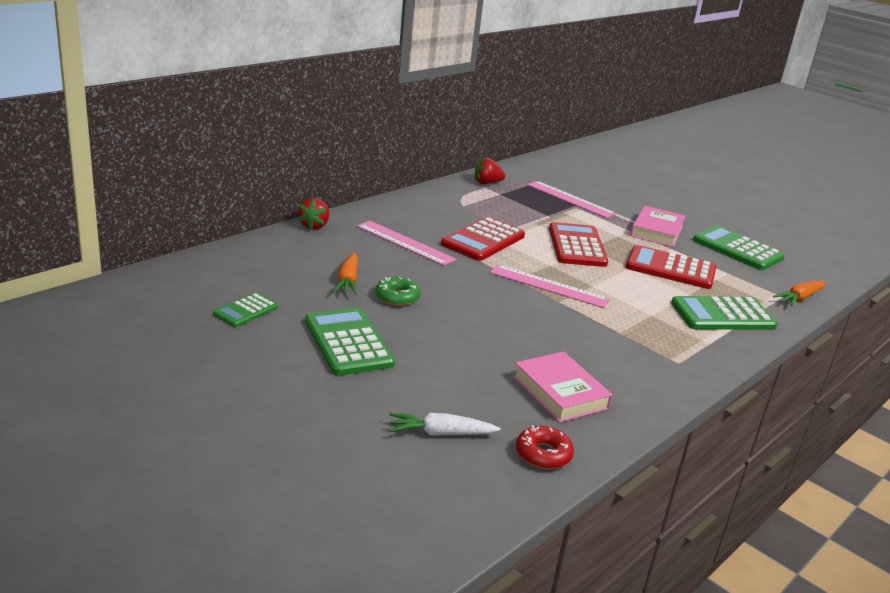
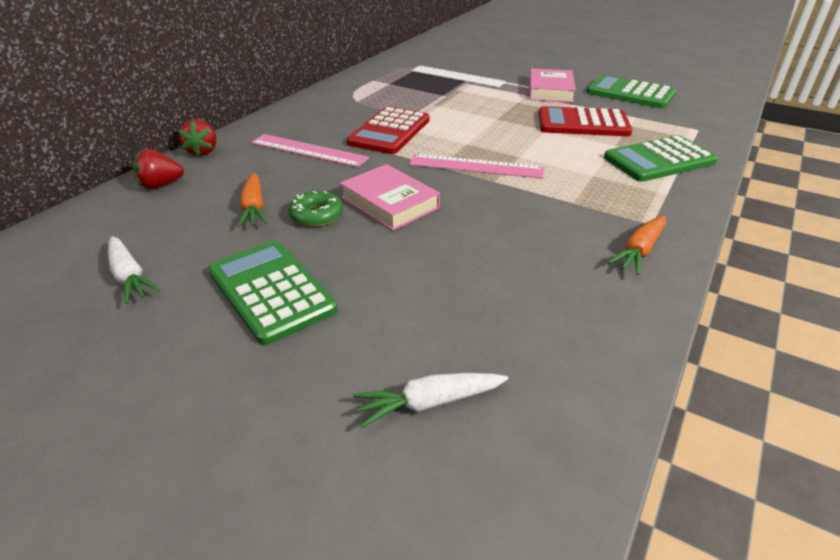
camera: 10 degrees left, 10 degrees up
green calculator [213,293,278,327] -> white carrot [108,236,160,304]
red strawberry [475,158,505,184] -> red strawberry moved to [133,149,184,189]
pink book [513,351,613,423] -> pink book moved to [340,164,440,231]
red donut [516,425,574,469] -> none
pink ruler [527,181,617,218] -> white ruler [412,66,506,88]
red calculator [549,222,608,267] -> none
orange carrot [773,281,826,306] -> orange carrot moved to [608,216,666,275]

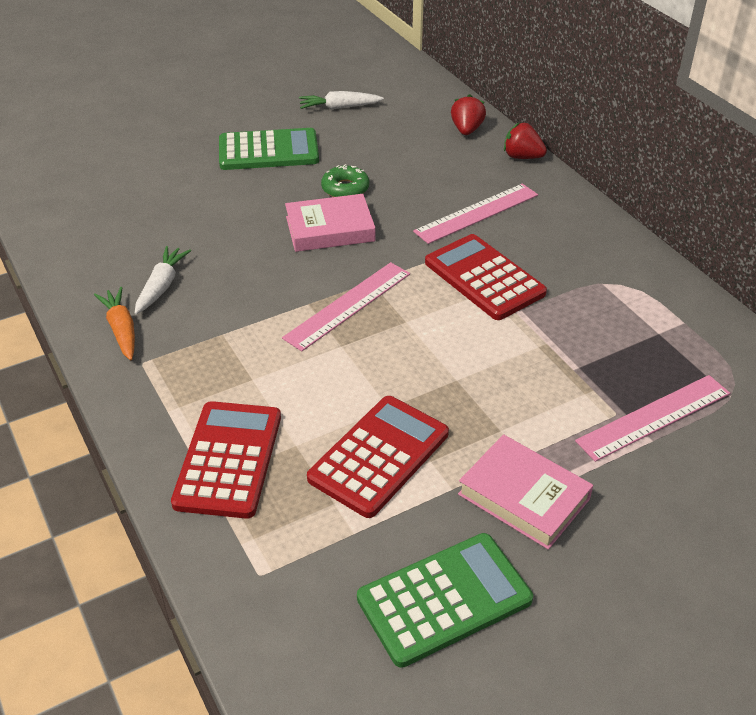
camera: 120 degrees right, 5 degrees up
orange carrot [238,173,267,227] -> none
white carrot [353,373,508,428] -> white carrot moved to [135,246,191,314]
white ruler [412,66,506,88] -> pink ruler [575,375,730,462]
green calculator [604,135,718,182] -> red calculator [171,401,281,519]

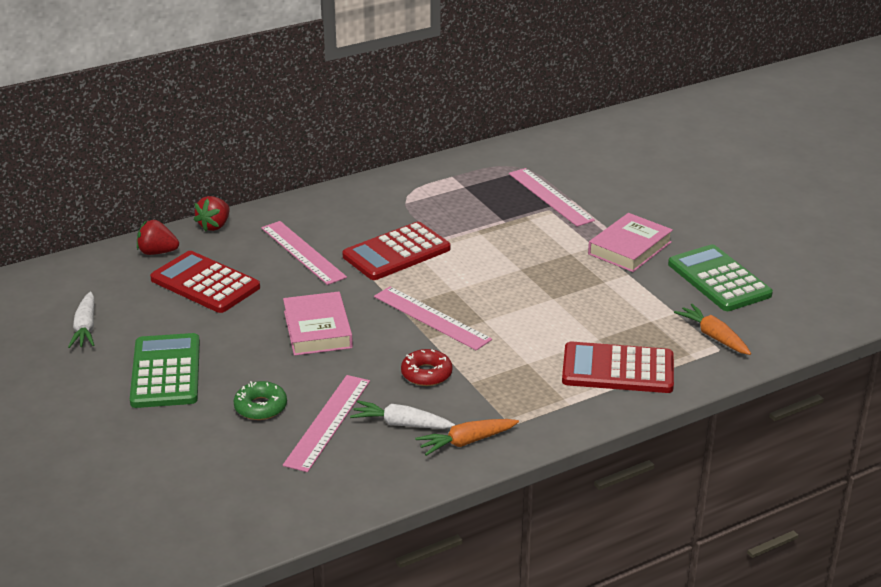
camera: 90 degrees left, 10 degrees down
red calculator [307,396,449,518] -> red calculator moved to [150,251,260,313]
green donut [321,164,369,197] -> green donut moved to [234,381,287,420]
none -> pink ruler [283,375,370,472]
none -> red donut [401,349,453,386]
none -> orange carrot [674,304,751,355]

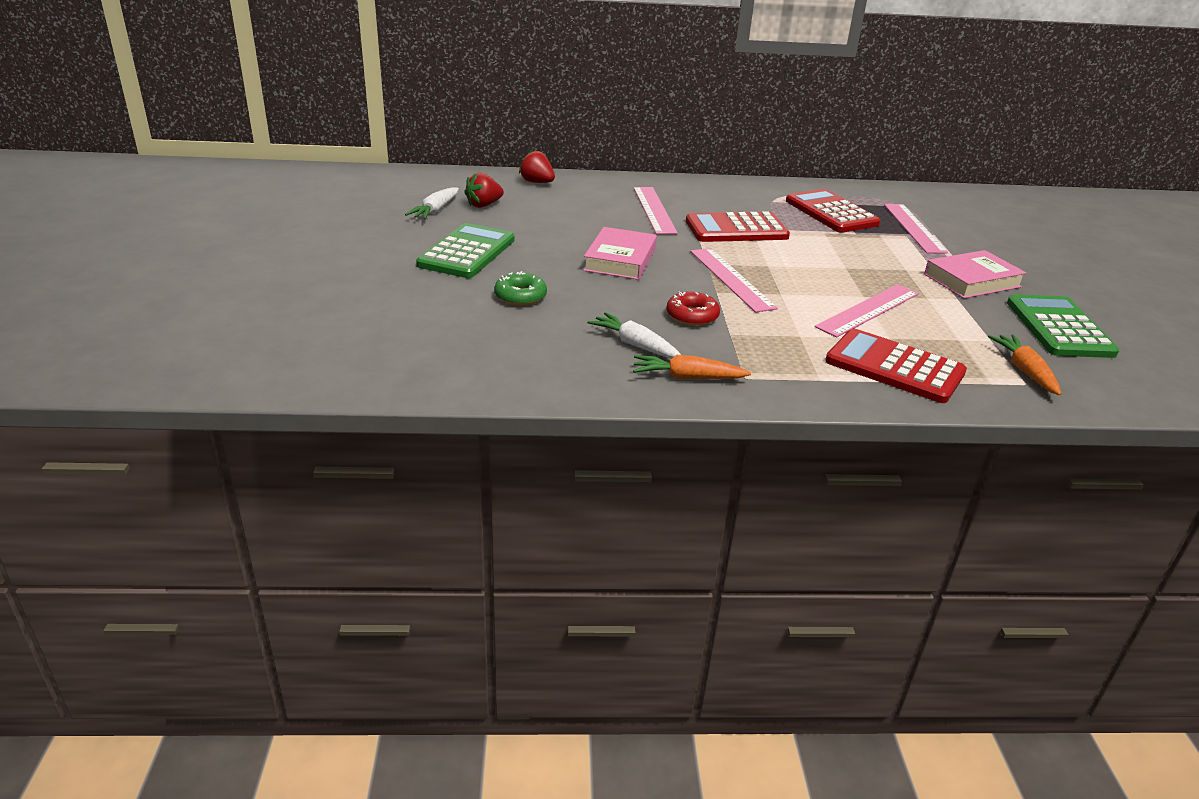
camera: 25 degrees right, 0 degrees up
red calculator [150,251,260,313] -> red calculator moved to [786,189,880,233]
red strawberry [194,196,230,231] -> red strawberry moved to [464,173,504,208]
pink ruler [283,375,370,472] -> pink ruler moved to [815,284,919,338]

